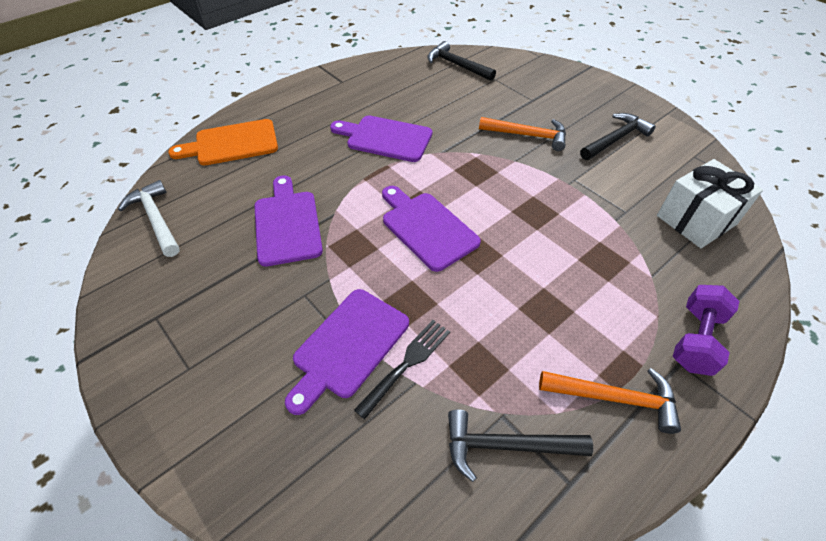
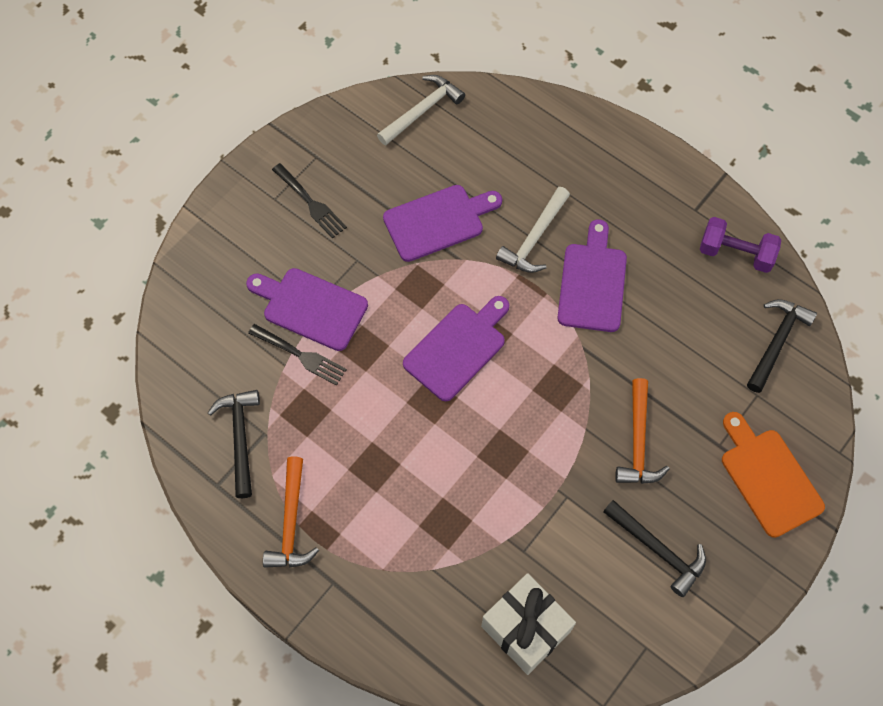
camera: 80 degrees right, 15 degrees up
orange cutting board [168,119,278,165] -> orange cutting board moved to [722,412,825,538]
purple dumbbell [673,285,739,376] -> purple dumbbell moved to [700,217,781,273]
none -> black fork [272,163,347,239]
none -> white hammer [496,187,570,273]

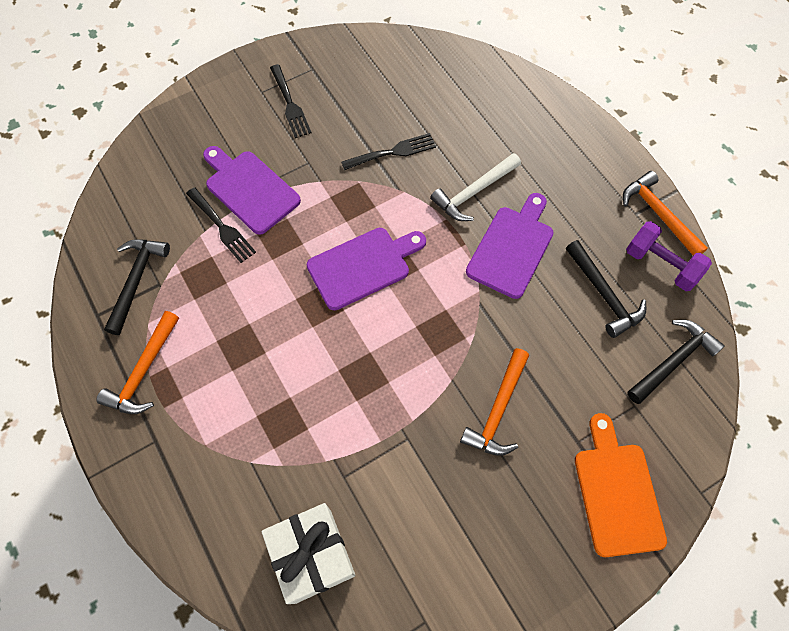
camera: 20 degrees right, 0 degrees up
white hammer [377,75,465,145] -> none
purple cutting board [383,185,502,262] -> black fork [341,133,436,170]
black hammer [603,500,706,597] -> black hammer moved to [566,240,646,338]
none -> orange hammer [623,171,708,256]

